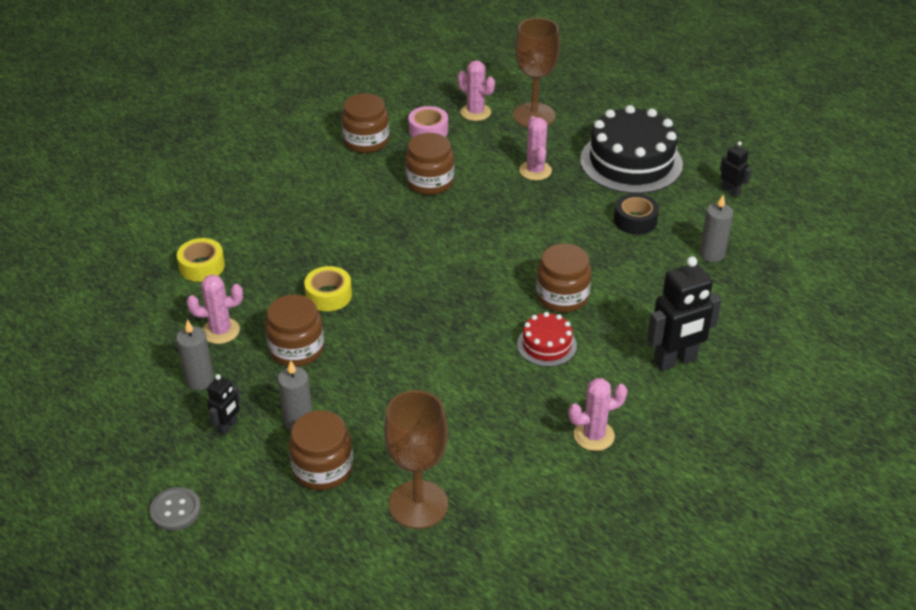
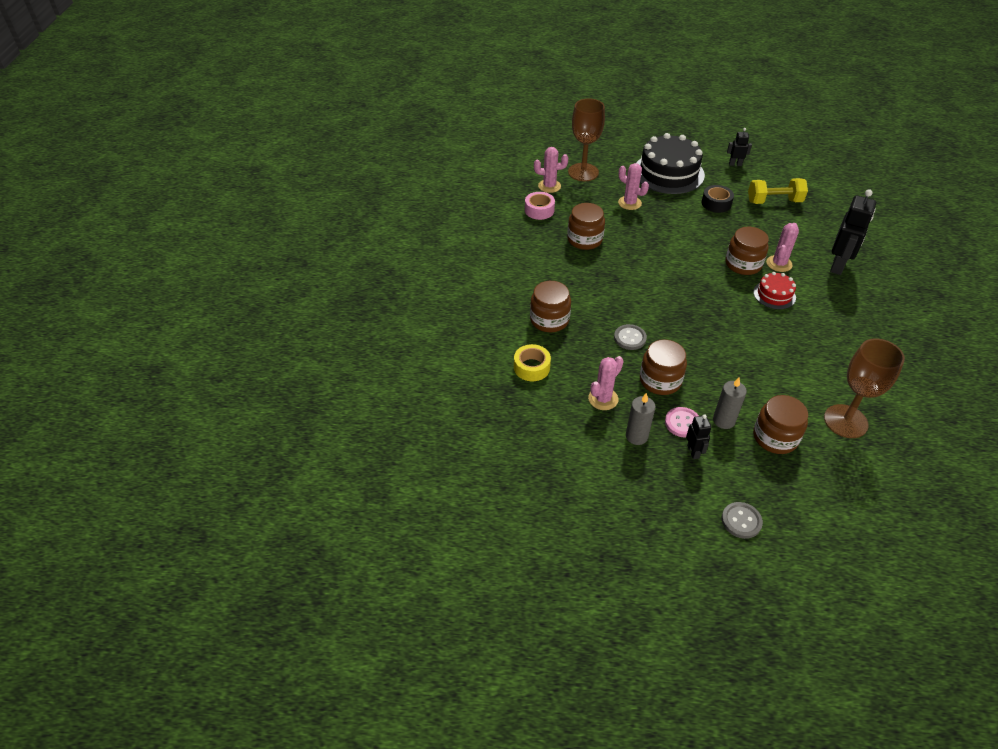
camera: 40 degrees left, 5 degrees up
yellow tape [304,266,352,311] -> grey button [614,324,647,350]
brown jar [342,93,389,153] -> brown jar moved to [530,281,571,332]
pink cactus [568,378,627,451] -> pink cactus moved to [766,223,799,272]
grey candle [699,195,733,262] -> yellow dumbbell [748,178,808,204]
none -> pink button [665,407,699,438]

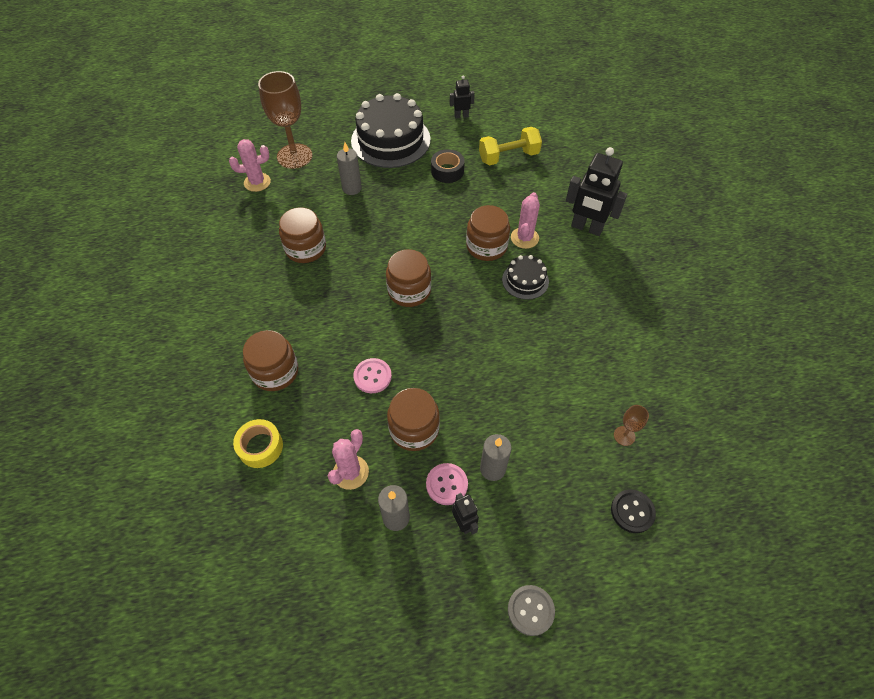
camera: 15 degrees left, 10 degrees up
pink tape [525,192,555,220] -> none
grey button [614,324,647,350] -> pink button [353,358,392,393]
pink cactus [618,163,649,210] -> grey candle [337,142,362,195]
red cake [753,272,796,309] -> black cake [502,255,549,300]
brown jar [753,395,808,454] -> brown jar moved to [386,249,431,307]
brown goblet [824,339,905,438] -> brown goblet [614,405,649,446], size x0.45
black robot [830,189,876,275] -> black robot turned 105 degrees clockwise [566,147,627,236]
none -> black button [611,489,656,533]

